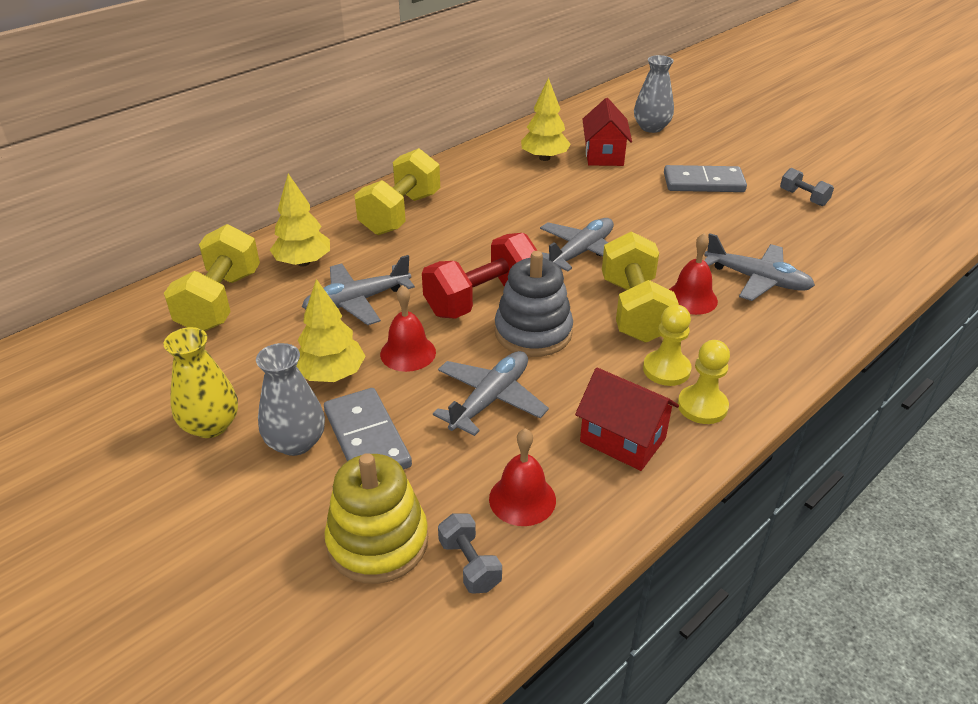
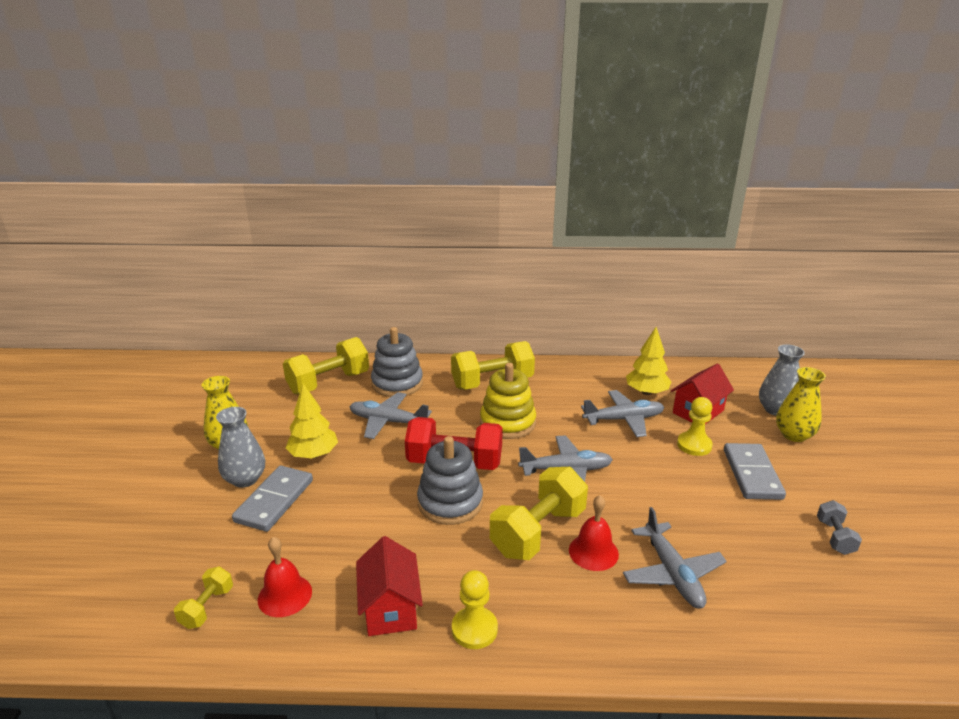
camera: 45 degrees right, 10 degrees down
yellow tree [270,174,330,267] -> grey stacking toy [371,327,423,397]
yellow stacking toy [324,453,428,584] -> yellow stacking toy moved to [480,363,536,439]
red bell [380,285,436,372] -> none
grey plane [433,351,549,436] -> grey plane moved to [581,390,664,437]
grey dumbbell [438,513,502,594] -> yellow dumbbell [174,566,233,629]
yellow pawn [643,305,692,386] -> yellow pawn moved to [677,397,713,456]
grey domino [664,165,747,192] -> grey domino turned 45 degrees clockwise [724,443,786,500]
none -> yellow vase [776,367,826,442]

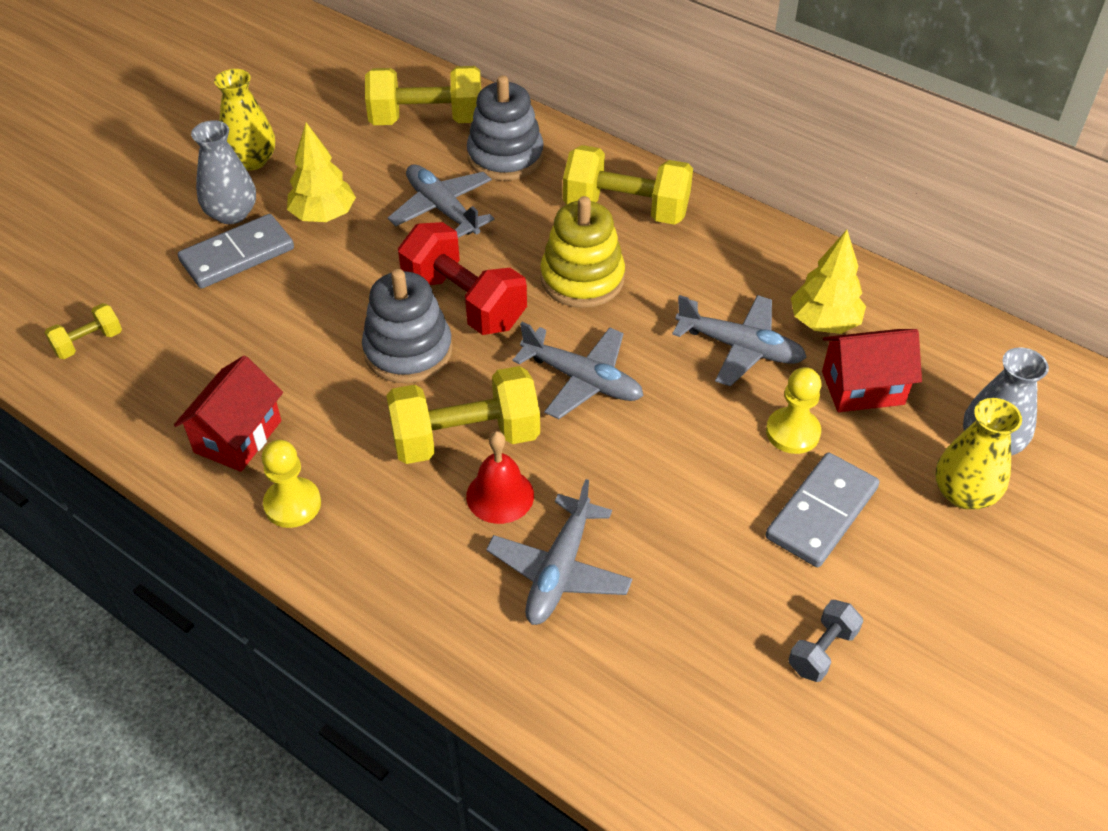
camera: 35 degrees right, 20 degrees up
red bell [258,537,312,617] -> none

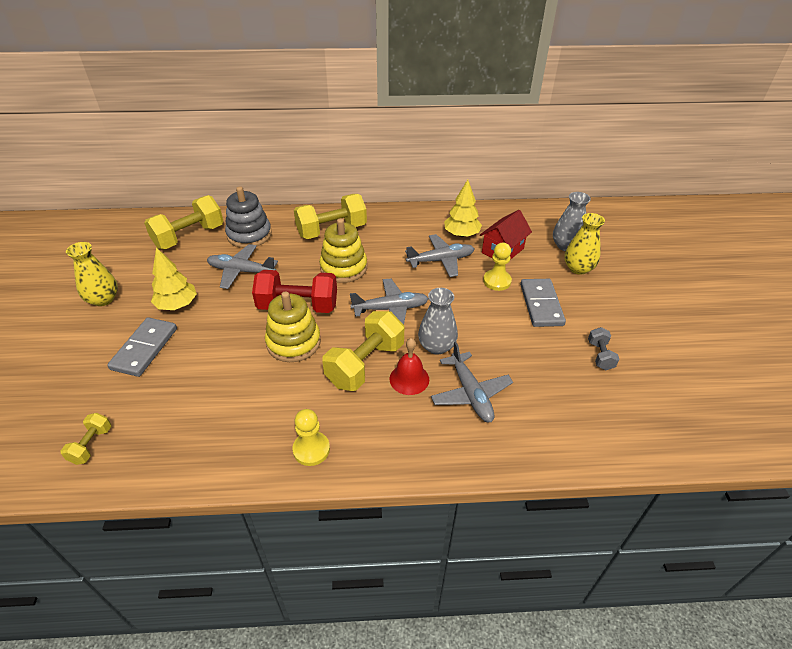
camera: 40 degrees left, 5 degrees down
red house [174,356,283,472] -> none
grey vase [191,120,256,224] -> grey vase moved to [418,288,458,355]
grey stacking toy [362,269,453,383] -> yellow stacking toy [265,291,321,362]

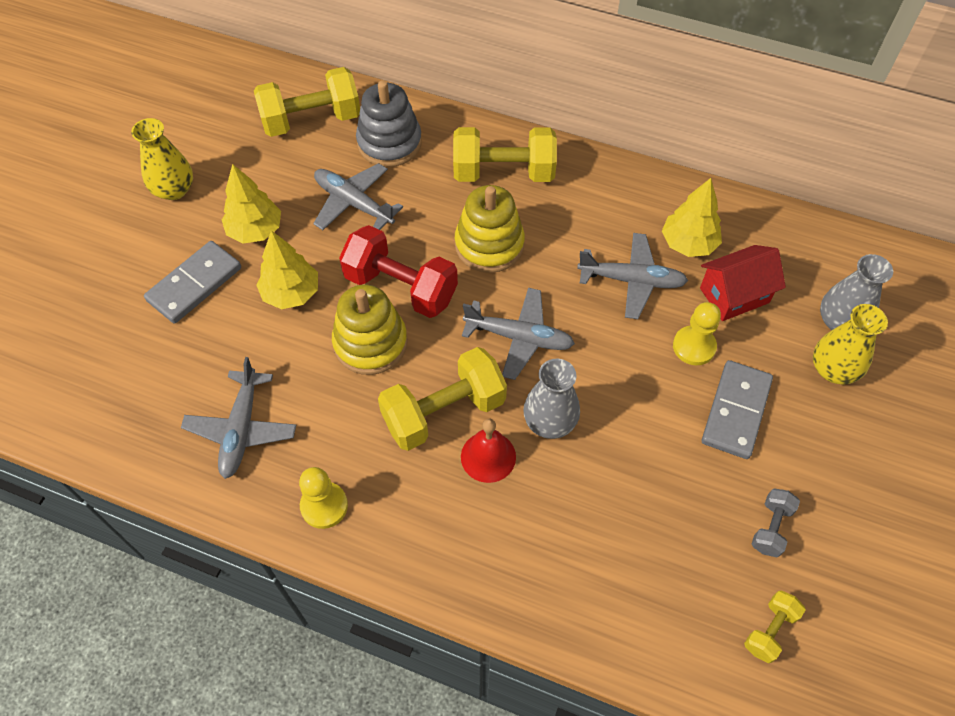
camera: 25 degrees right, 15 degrees up
yellow dumbbell [60,413,112,465] -> yellow dumbbell moved to [744,590,806,664]
grey plane [431,342,513,423] -> grey plane moved to [181,357,296,479]
none -> yellow tree [256,230,318,309]

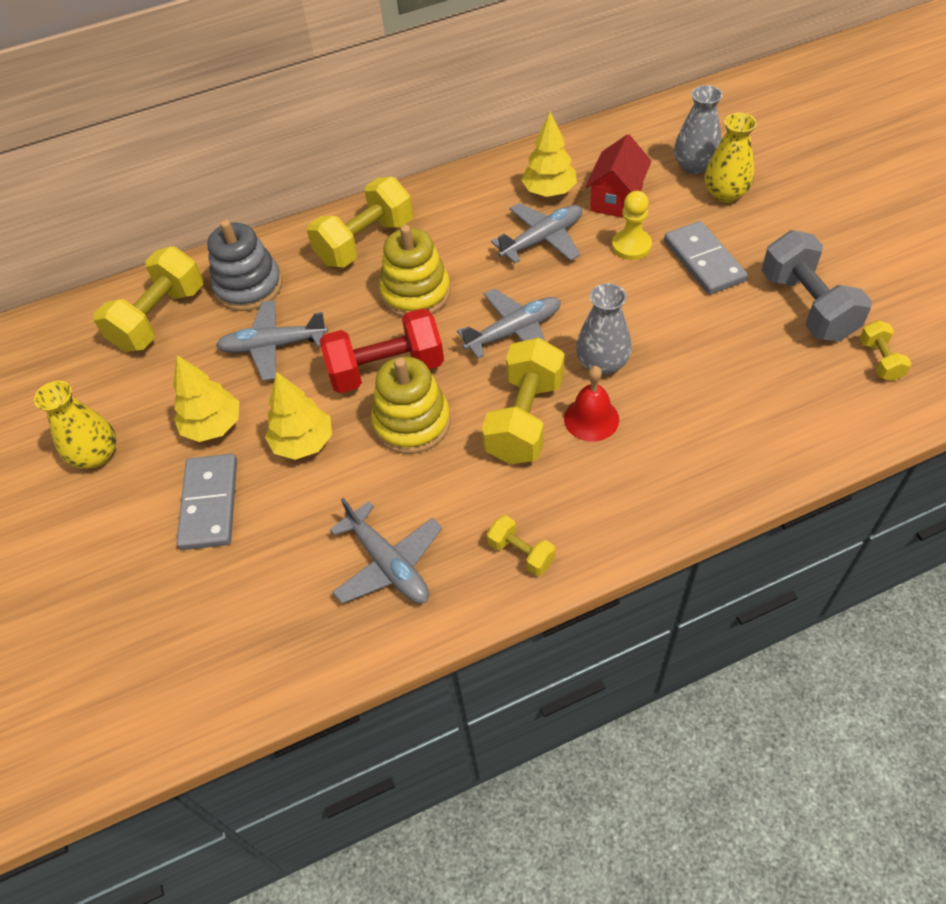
camera: 40 degrees left, 5 degrees down
yellow pawn [299,467,348,529] -> yellow dumbbell [487,515,555,576]
grey dumbbell [752,488,800,557] -> grey dumbbell [762,230,872,342], size x2.01

